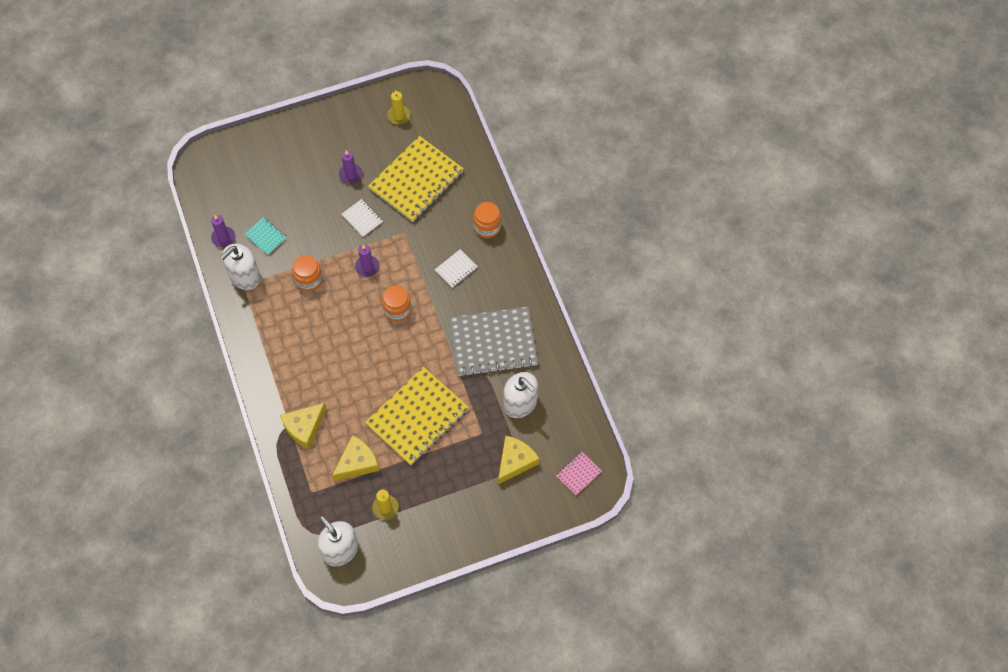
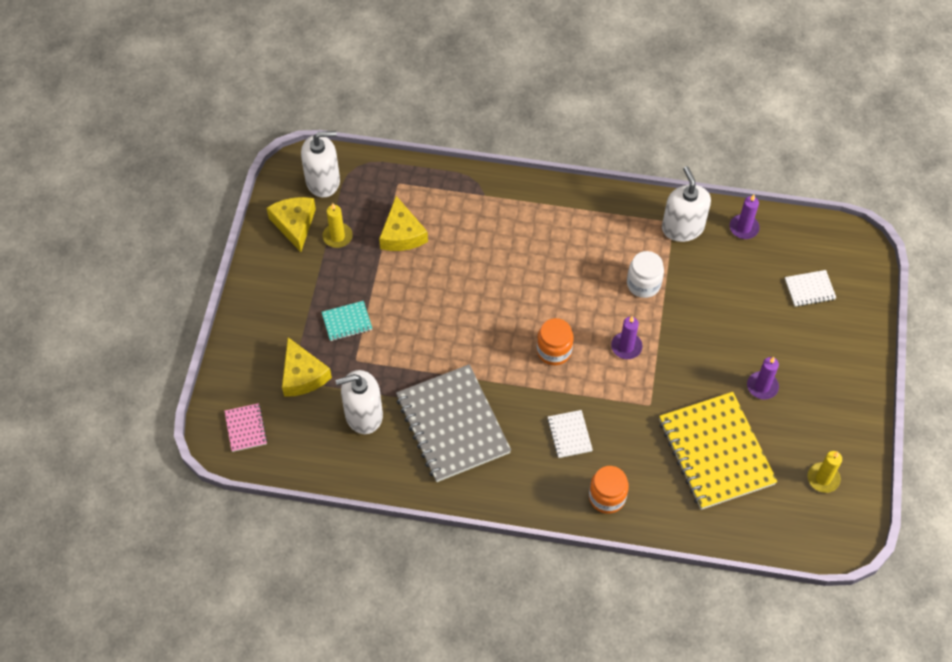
camera: 120 degrees right, 5 degrees down
turquoise notebook [245,217,287,255] -> turquoise notebook moved to [322,301,372,341]
yellow cheese [280,403,327,449] -> yellow cheese moved to [267,197,316,252]
orange jar [292,255,323,291] -> white jar [627,251,664,298]
white notebook [342,199,383,237] -> white notebook moved to [785,270,836,307]
yellow notebook [365,367,469,465] -> none
grey notebook [449,307,538,377] -> grey notebook turned 45 degrees counterclockwise [396,364,511,482]

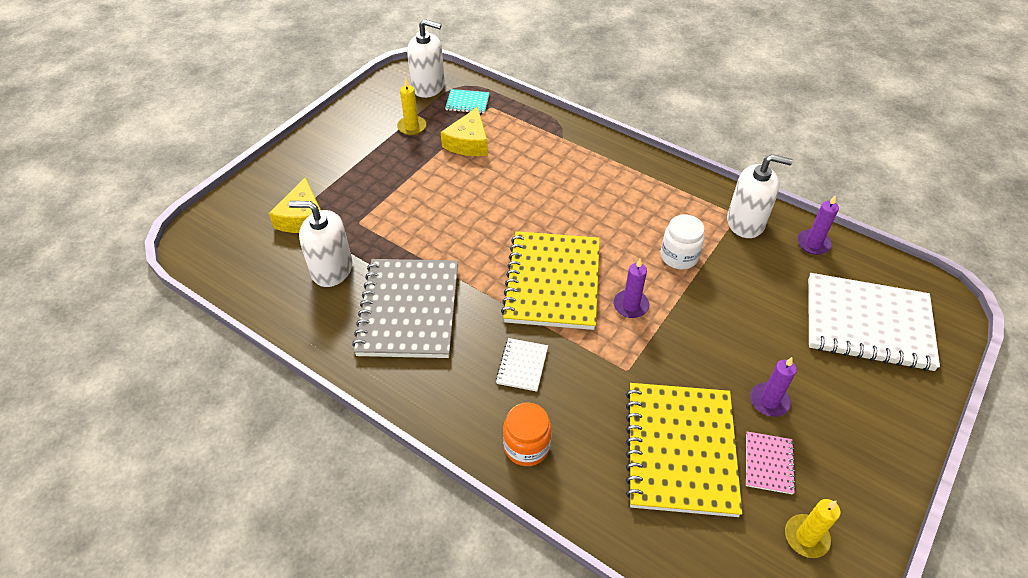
camera: 25 degrees right, 10 degrees down
pink notebook [224,403,267,452] -> pink notebook moved to [746,432,796,495]
yellow cheese [267,197,316,252] -> none
turquoise notebook [322,301,372,341] -> turquoise notebook moved to [445,89,490,114]
orange jar [537,318,574,365] -> yellow notebook [501,231,600,330]
white soap dispenser [662,166,711,242] -> white soap dispenser turned 90 degrees clockwise [727,154,793,238]
white notebook [785,270,836,307] -> white notebook [808,273,940,371], size x2.29

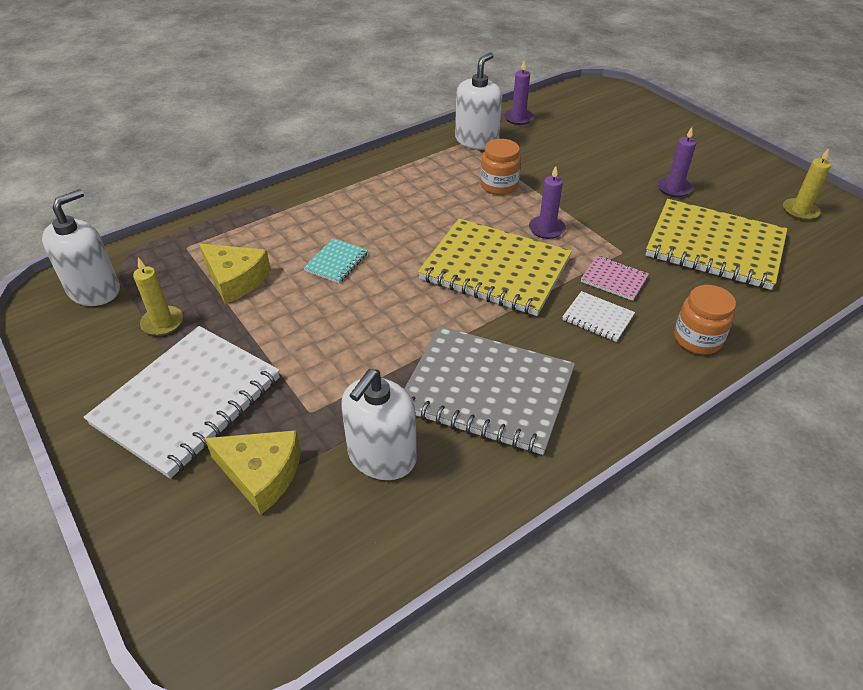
camera: 70 degrees left, 5 degrees down
turquoise notebook [445,89,490,114] -> turquoise notebook moved to [303,238,368,283]
white jar [661,214,705,269] -> orange jar [480,139,521,195]
pink notebook [746,432,796,495] -> pink notebook moved to [581,256,649,301]
white notebook [808,273,940,371] -> white notebook moved to [84,326,280,479]

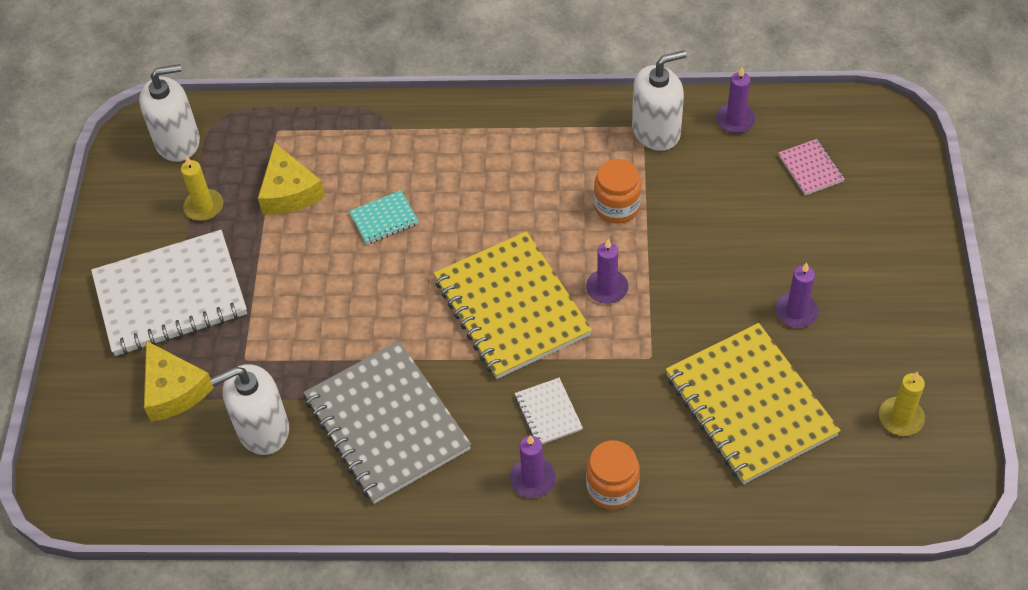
camera: 40 degrees right, 10 degrees up
pink notebook [581,256,649,301] -> pink notebook moved to [778,139,844,195]
none -> purple candle [510,435,556,498]

